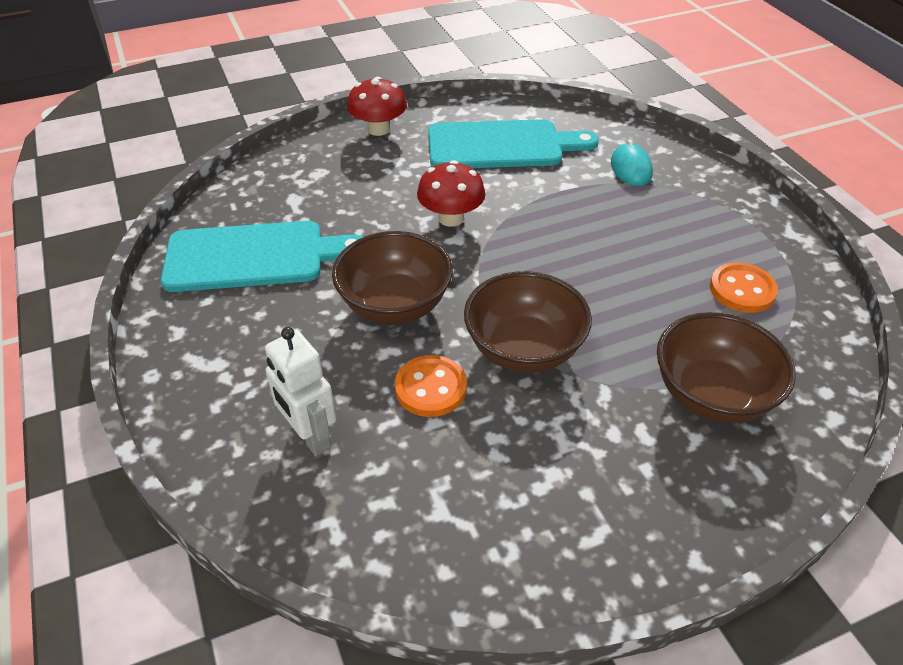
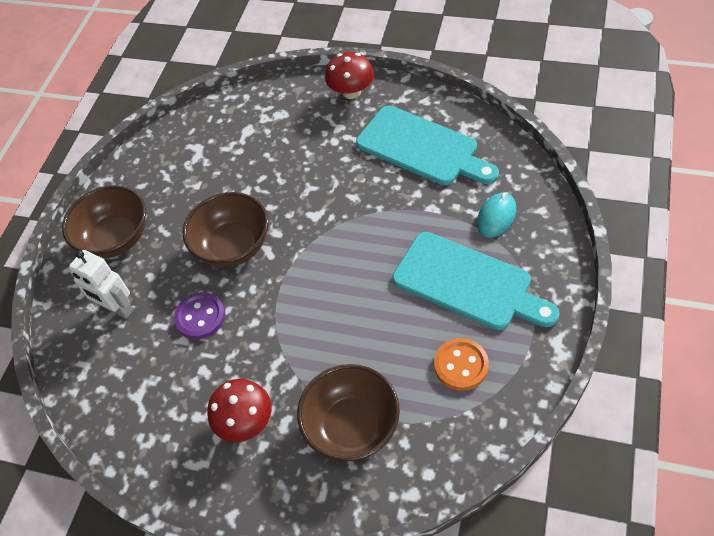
camera: 45 degrees right, 10 degrees up
turquoise cutting board [161,221,363,292] -> turquoise cutting board moved to [392,232,560,330]
white robot [265,327,337,456] -> white robot turned 60 degrees counterclockwise [69,250,133,319]
orange button [395,355,467,417] -> purple button [174,292,225,339]
red mushroom [417,160,486,227] -> red mushroom moved to [207,379,272,442]
brown bowl [464,271,592,373] -> brown bowl moved to [62,185,146,258]

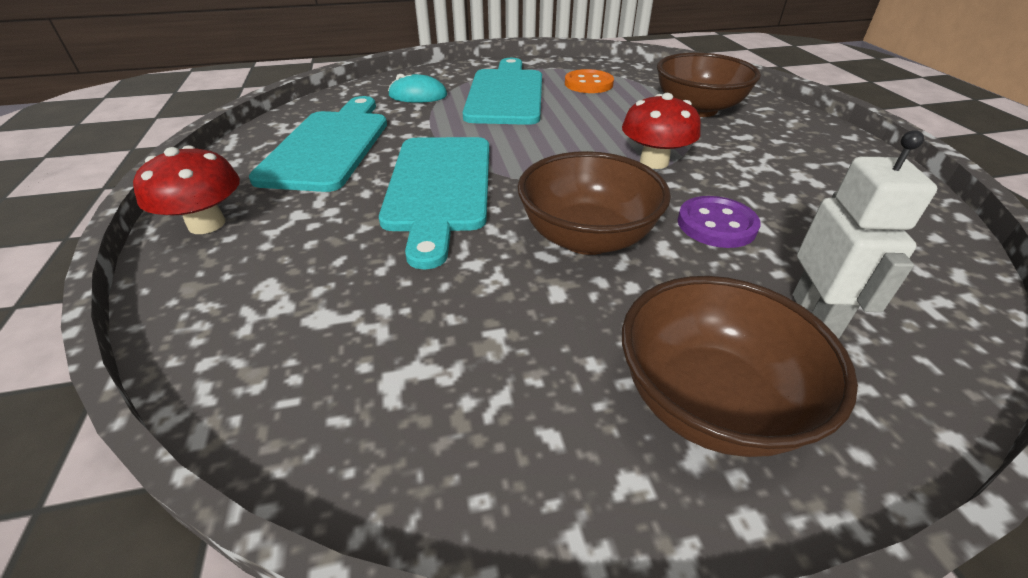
camera: 125 degrees left, 15 degrees down
red mushroom [207,379,272,442] -> red mushroom moved to [622,93,701,169]
none -> turquoise cutting board [379,137,489,269]

